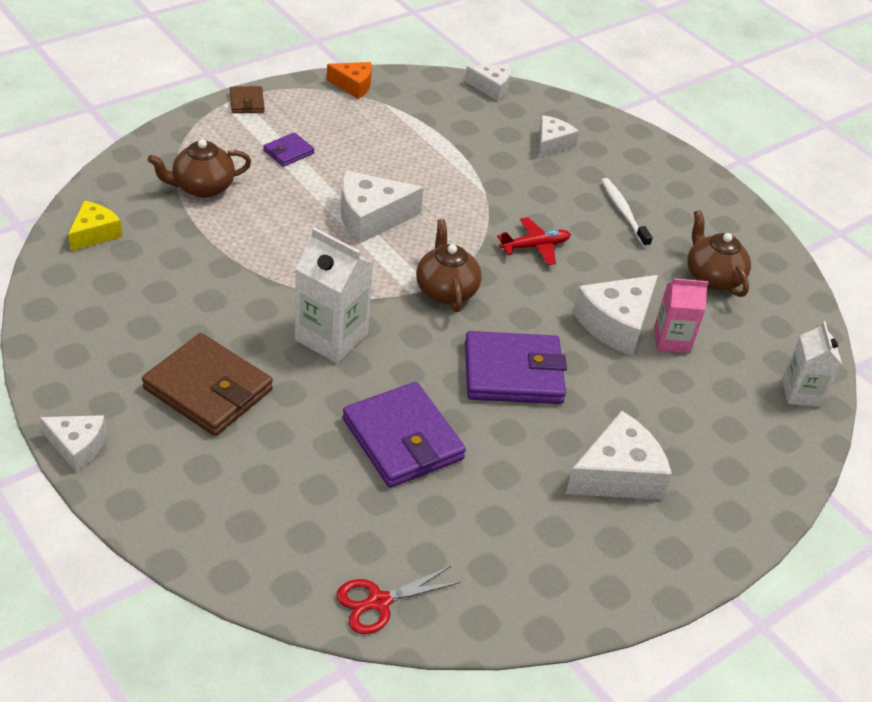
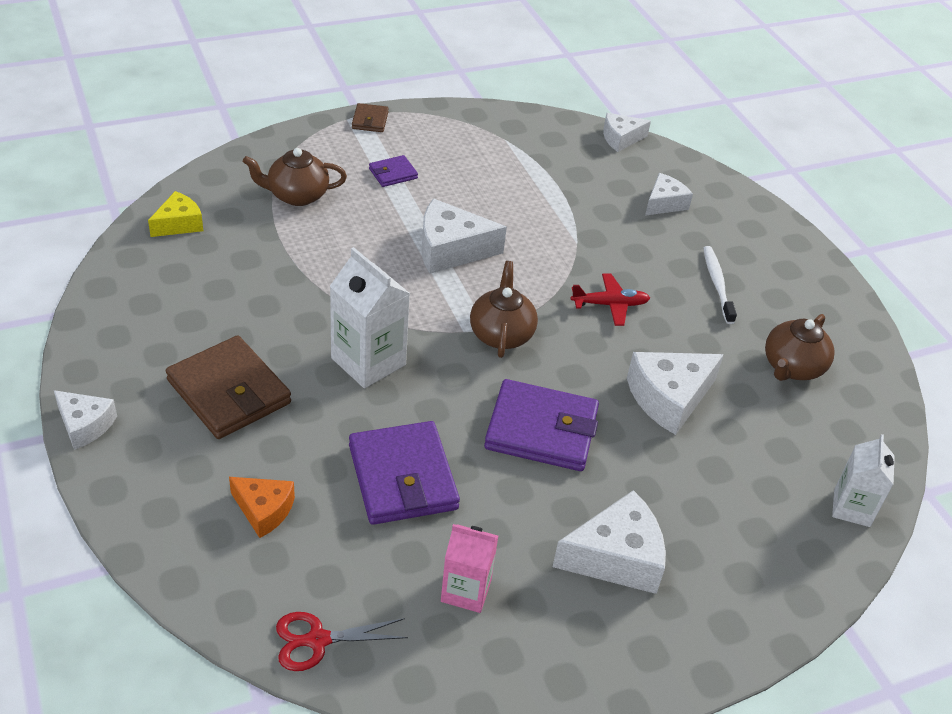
camera: 15 degrees right, 0 degrees up
orange cheese [327,62,372,99] -> orange cheese moved to [229,477,295,538]
white cheese [465,64,510,101] -> white cheese turned 135 degrees clockwise [603,113,651,152]
pink carton [654,278,709,353] -> pink carton moved to [441,524,498,613]
brown teapot [687,210,751,297] -> brown teapot turned 135 degrees counterclockwise [765,314,834,381]

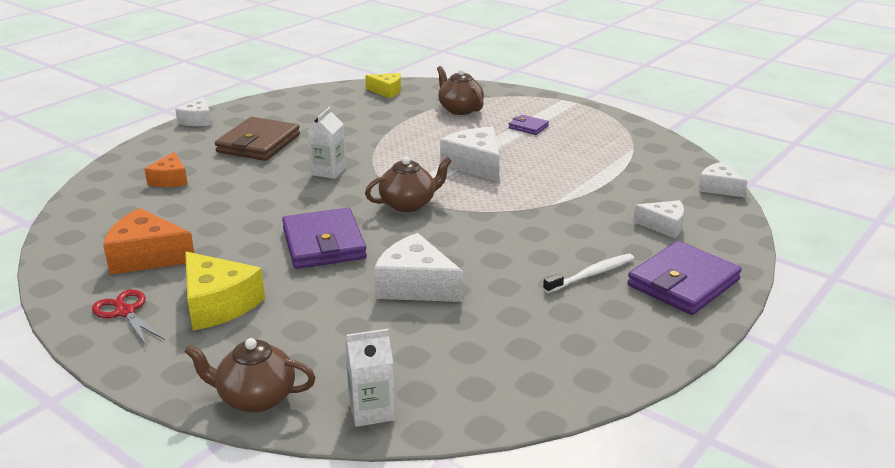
camera: 65 degrees right, 15 degrees down
red scissors [276,612,408,671] -> red scissors moved to [92,289,165,347]
white carton [330,247,410,388] -> white carton [308,107,346,179], size x0.65
purple wallet [349,421,460,525] -> purple wallet moved to [627,241,742,315]
brown wallet [352,103,389,132] -> none
pink carton [441,524,498,613] -> orange cheese [103,208,194,275]
white cheese [553,490,666,594] -> yellow cheese [185,252,265,331]
red plane [571,273,650,326] -> none
brown teapot [765,314,834,381] -> brown teapot moved to [184,338,316,413]

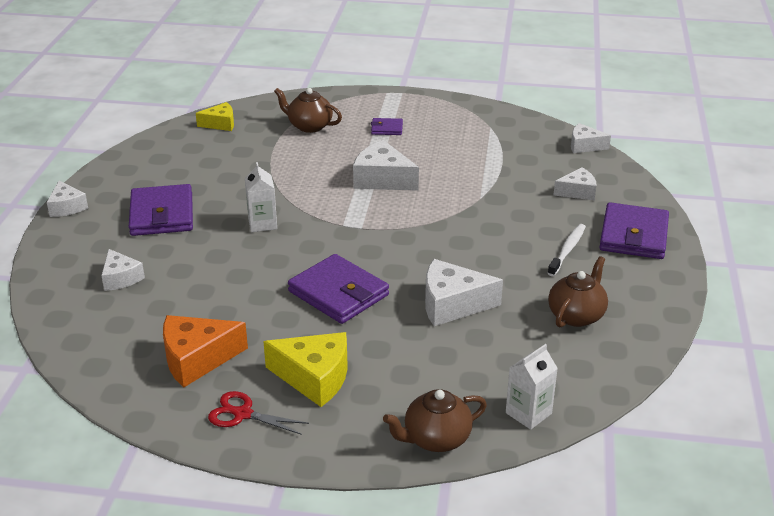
camera: 30 degrees left, 5 degrees up
orange cheese [145,152,188,187] -> white cheese [101,249,145,291]
brown wallet [215,117,300,161] -> purple wallet [129,184,193,236]
brown teapot [365,157,452,212] -> brown teapot moved to [548,256,608,327]

